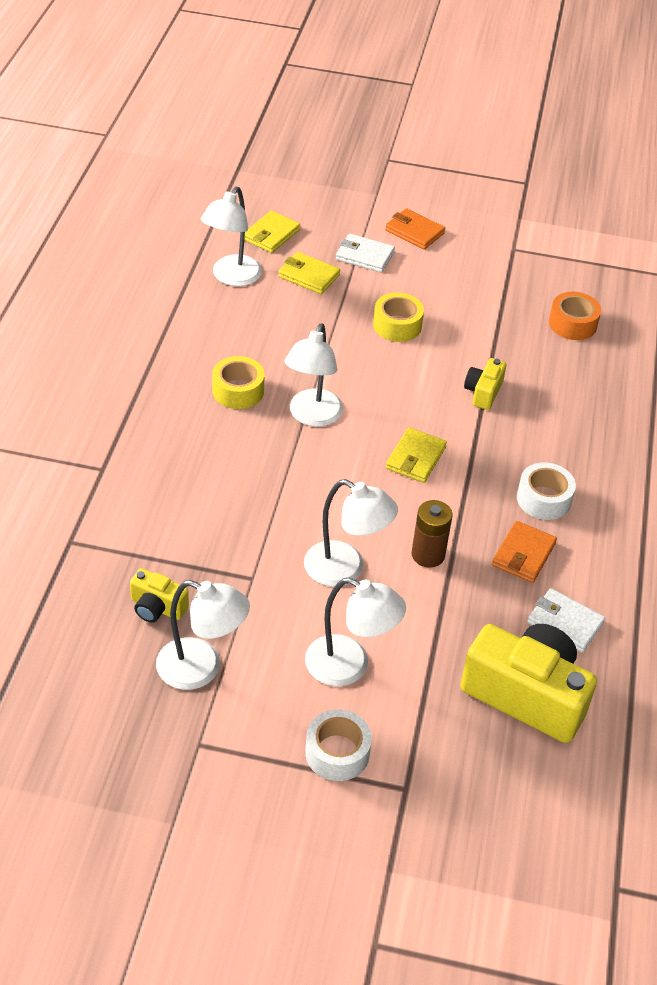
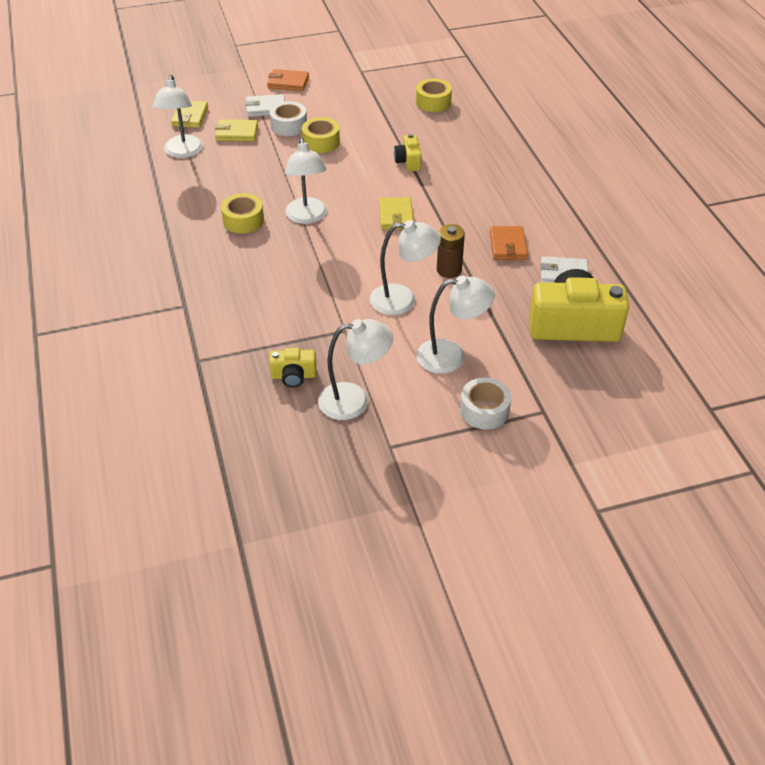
camera: 25 degrees left, 0 degrees up
white tape [517,462,576,520] -> white tape moved to [269,101,307,136]
orange tape [549,292,601,340] -> yellow tape [416,79,452,112]

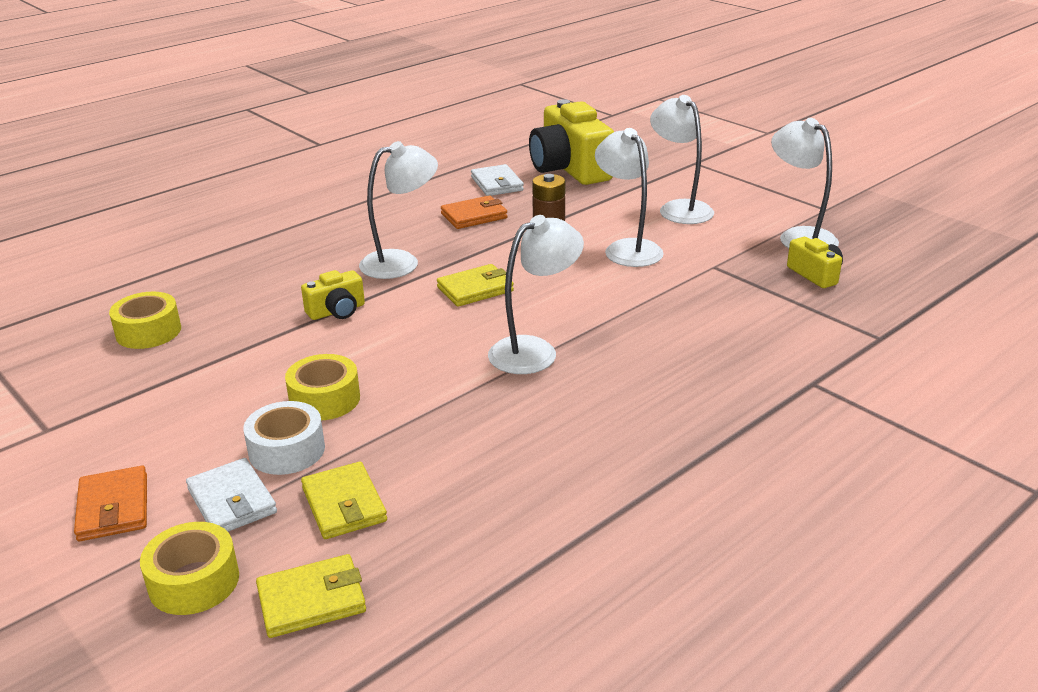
camera: 115 degrees left, 15 degrees down
white lamp [153,75,203,158] -> white lamp moved to [359,141,438,279]
yellow tape [221,193,264,234] -> yellow tape moved to [140,522,239,615]
white tape [460,377,511,430] -> none

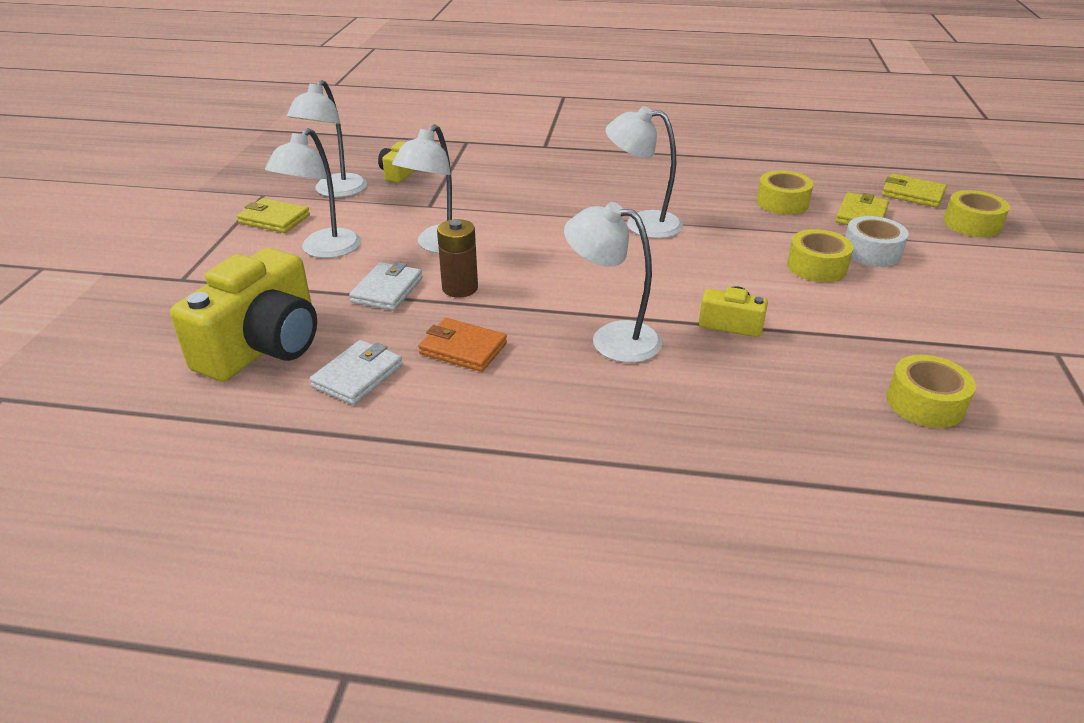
camera: 130 degrees left, 5 degrees up
orange wallet [74,466,147,541] -> none
white wallet [186,458,277,532] -> white wallet moved to [349,262,422,311]
yellow wallet [437,264,514,307] -> yellow wallet moved to [237,198,310,233]
none -> yellow tape [756,171,813,215]

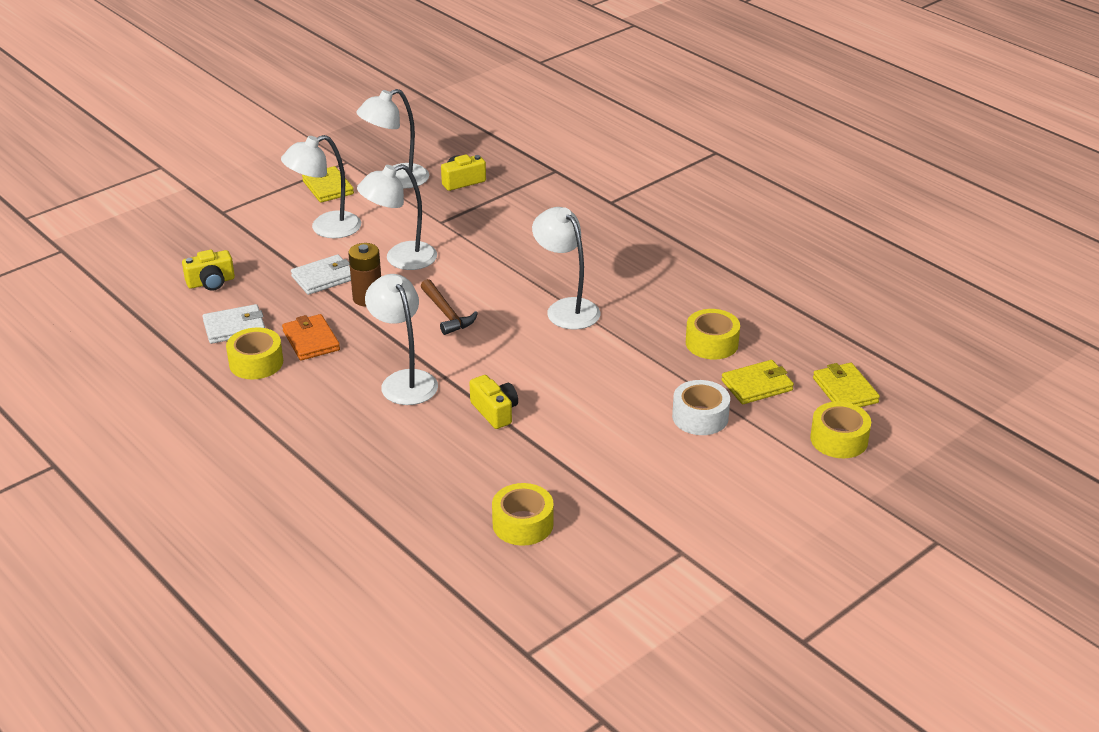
camera: 40 degrees right, 0 degrees up
yellow camera [170,248,317,382] -> yellow camera [182,250,235,291], size x0.48
yellow tape [787,229,853,282] -> yellow tape moved to [226,327,283,379]
none -> brown hammer [421,279,478,335]

